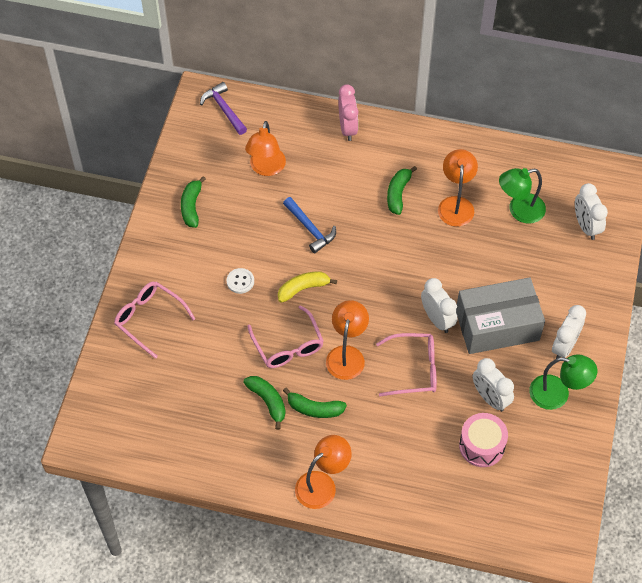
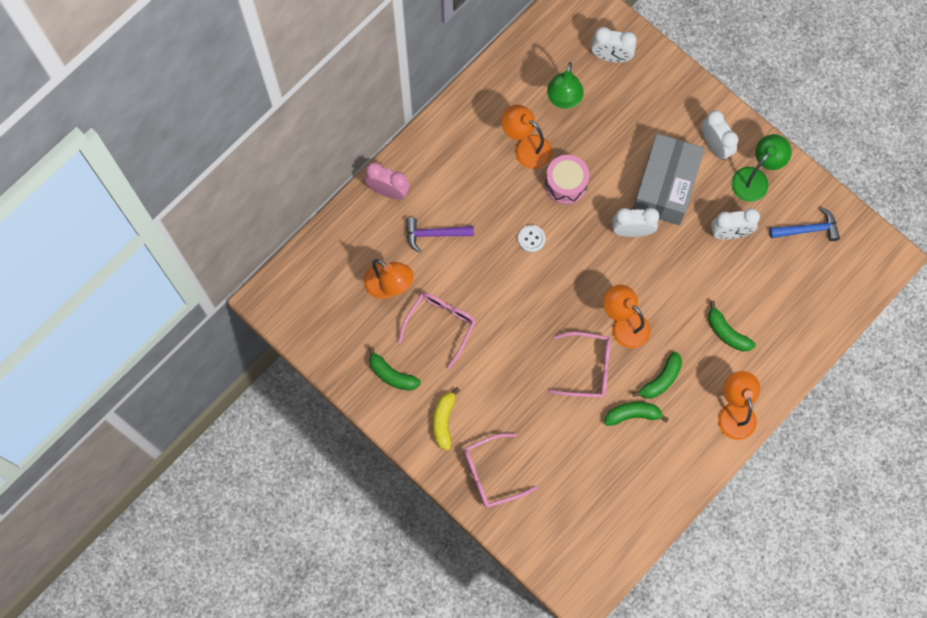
camera: 60 degrees left, 15 degrees up
purple hammer [200,82,247,135] -> purple hammer moved to [406,218,474,253]
white button [227,268,254,294] -> white button moved to [518,225,545,252]
yellow banana [278,272,337,303] -> yellow banana moved to [433,387,460,451]
blue hammer [283,197,336,253] -> blue hammer moved to [769,207,840,241]
pink glasses [376,333,437,397] -> pink glasses moved to [398,293,476,369]
green banana [387,166,417,215] -> green banana moved to [708,301,756,352]
pink drum [459,413,508,467] -> pink drum moved to [545,155,589,204]

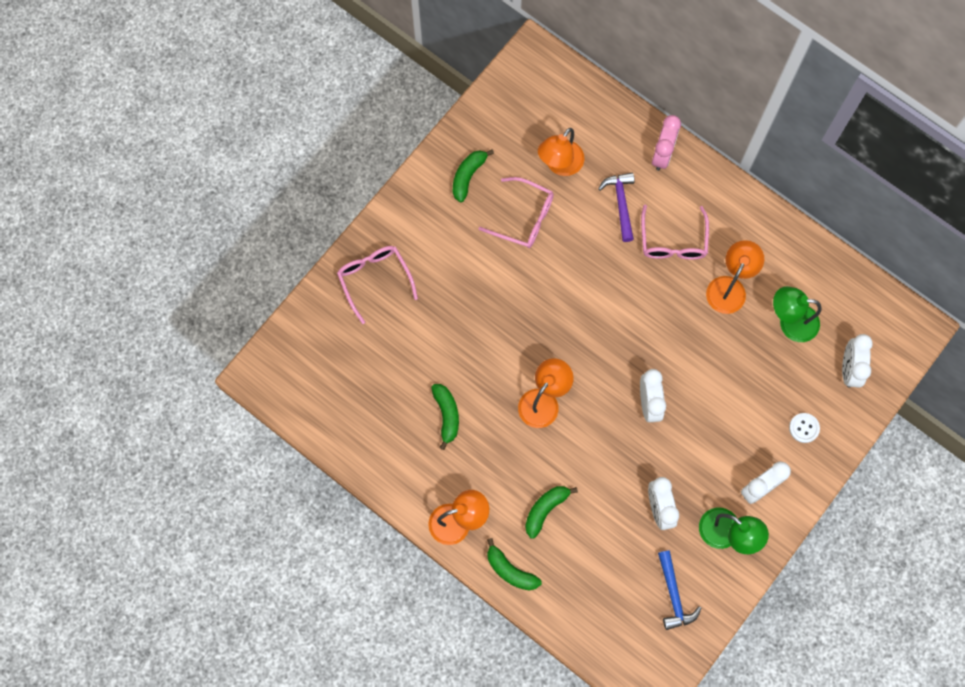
camera: 85 degrees right, 0 degrees up
yellow banana [433,387,460,451] -> none
white button [518,225,545,252] -> white button moved to [789,413,820,443]
pink drum [545,155,589,204] -> none
pink glasses [548,332,611,398] -> pink glasses moved to [641,204,709,260]
grey box [632,134,705,225] -> none
green banana [632,352,682,399] -> green banana moved to [487,538,542,591]

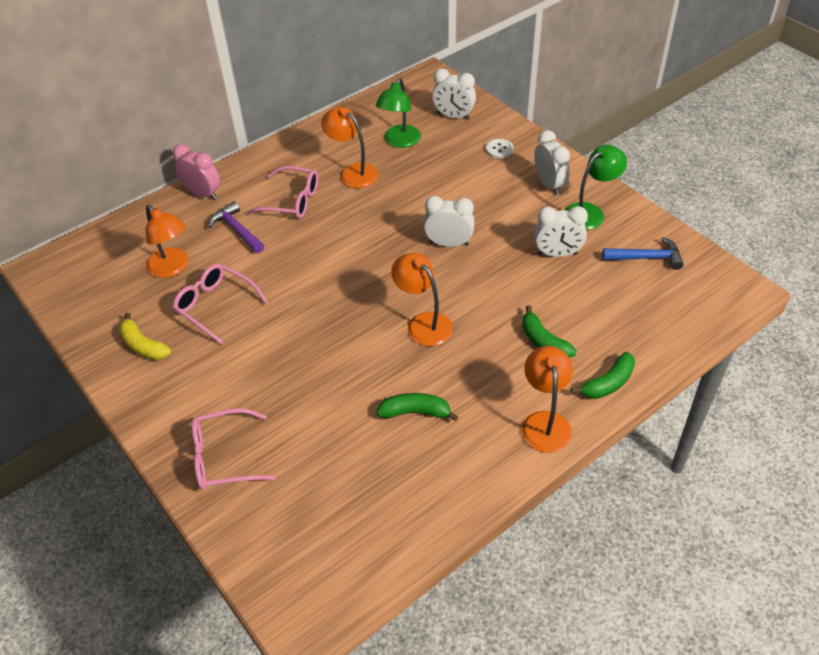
camera: 75 degrees left, 25 degrees down
green banana [453,149,494,202] -> yellow banana [119,312,171,360]
pink glasses [478,177,554,248] -> pink glasses turned 90 degrees counterclockwise [172,264,268,344]
purple hammer [598,172,635,242] -> purple hammer turned 45 degrees clockwise [208,201,264,253]

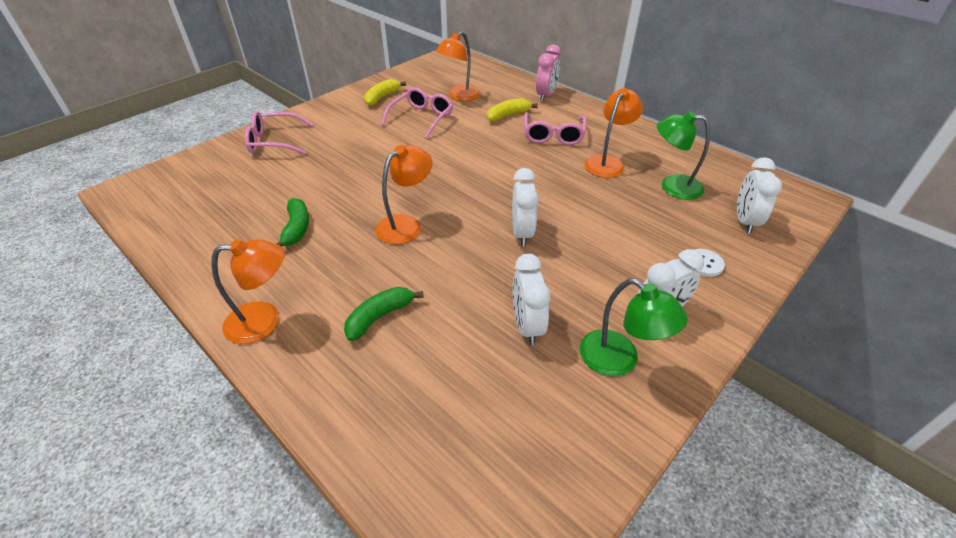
camera: 80 degrees right, 5 degrees down
pink glasses [191,408,276,490] -> pink glasses turned 75 degrees counterclockwise [245,111,313,155]
purple hammer [208,201,264,253] -> yellow banana [487,98,538,122]
green banana [571,352,635,399] -> none
blue hammer [602,237,684,270] -> none

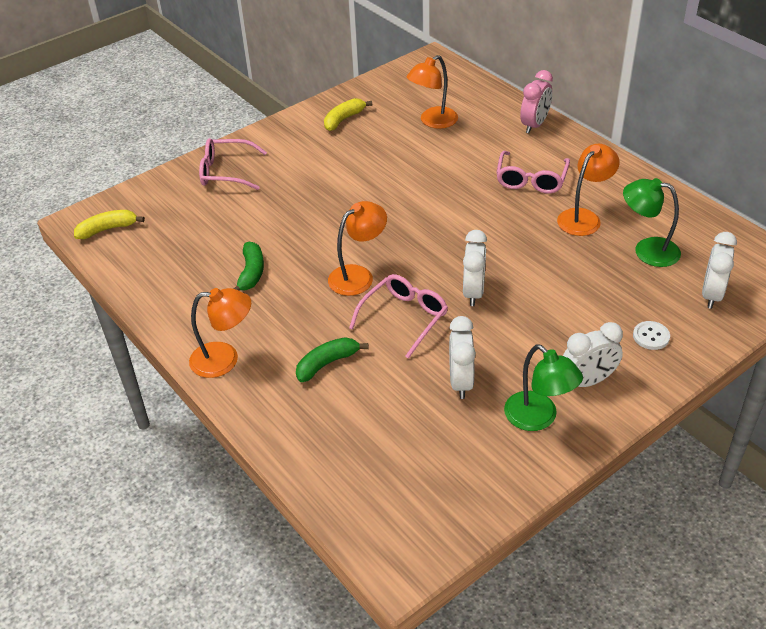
camera: 10 degrees right, 0 degrees up
pink glasses [381,87,453,139] -> pink glasses moved to [349,274,448,359]
yellow banana [487,98,538,122] -> yellow banana moved to [74,210,145,239]

